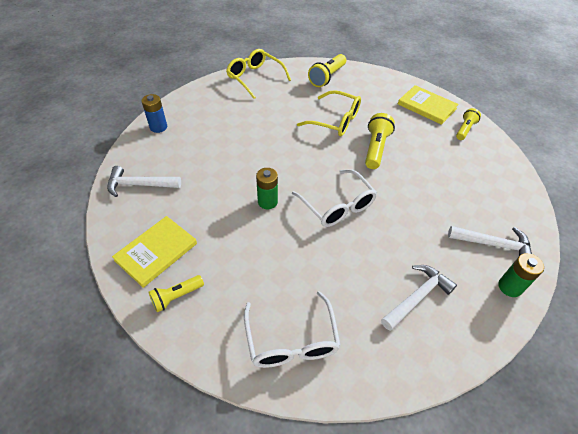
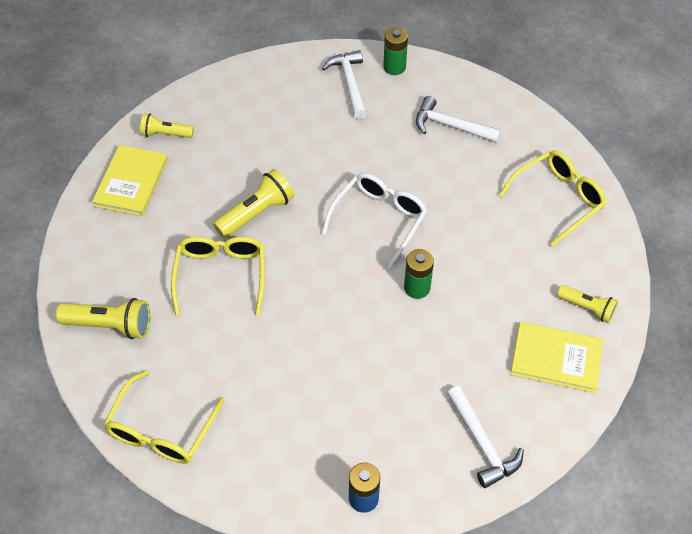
camera: 115 degrees left, 5 degrees up
white glasses [244,291,341,368] -> yellow glasses [499,150,607,246]
yellow flashlight [365,113,395,169] -> yellow flashlight turned 150 degrees clockwise [213,169,294,238]

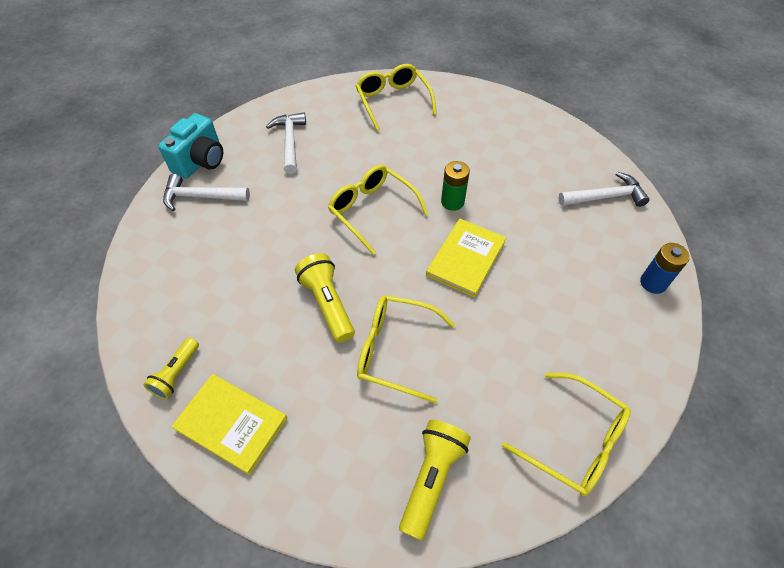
camera: 75 degrees left, 0 degrees up
white glasses [322,173,427,269] -> yellow glasses [328,165,428,255]
green battery [383,27,408,75] -> turquoise camera [158,113,223,178]
white hammer [416,96,501,143] -> white hammer turned 135 degrees clockwise [266,113,306,174]
yellow book [510,322,603,393] -> yellow book moved to [426,219,506,297]
yellow flashlight [557,285,618,323] -> none

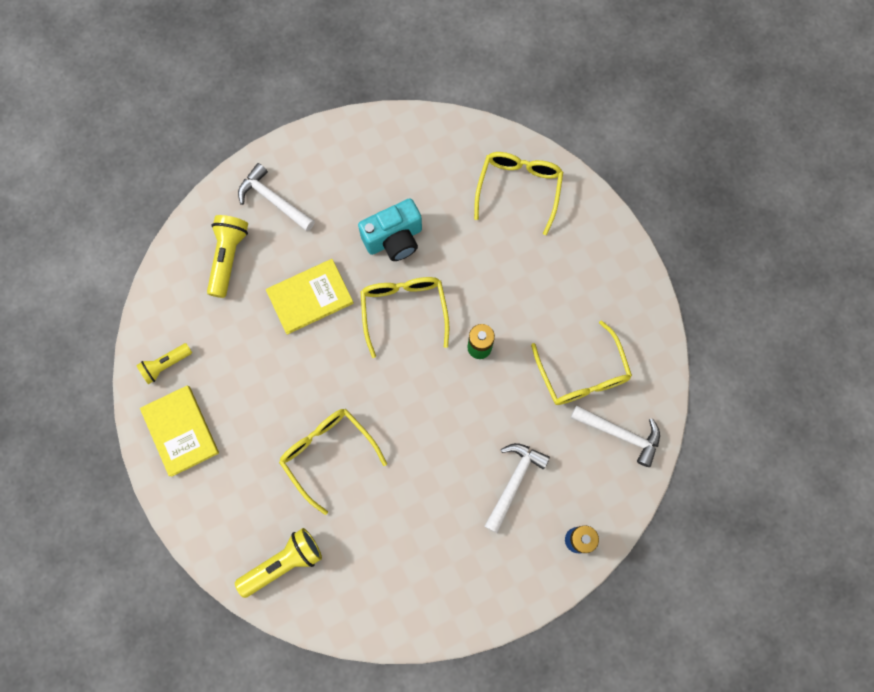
camera: 35 degrees right, 20 degrees up
turquoise camera [158,113,223,178] -> turquoise camera moved to [358,198,422,261]
white hammer [266,113,306,174] -> white hammer moved to [484,443,550,533]
yellow flashlight [295,253,355,343] -> yellow flashlight moved to [207,215,248,298]
yellow book [426,219,506,297] -> yellow book moved to [266,259,354,335]
yellow glasses [502,373,631,496] -> yellow glasses moved to [531,320,632,405]

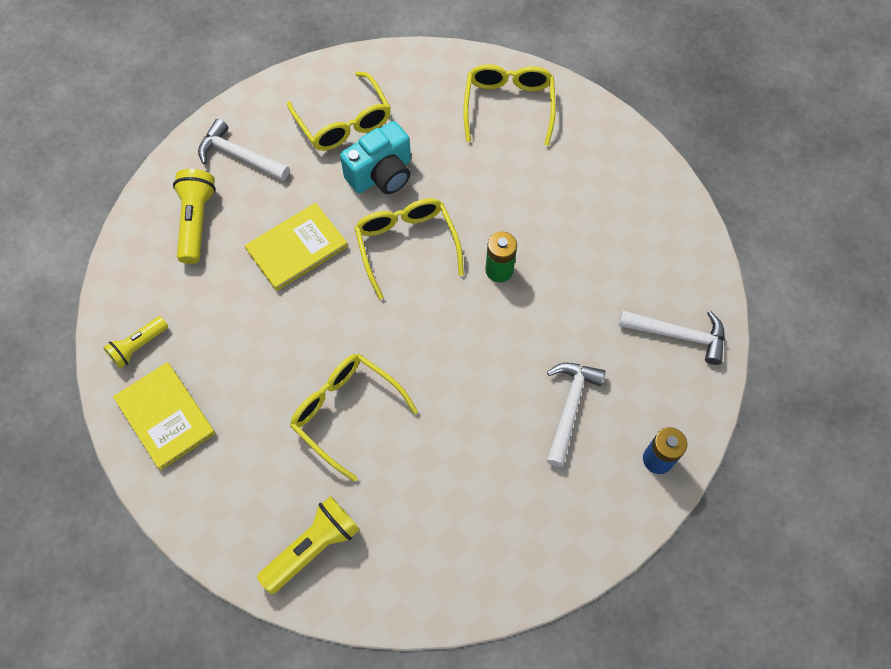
camera: 10 degrees left, 10 degrees down
yellow glasses [531,320,632,405] -> yellow glasses moved to [287,72,391,151]

